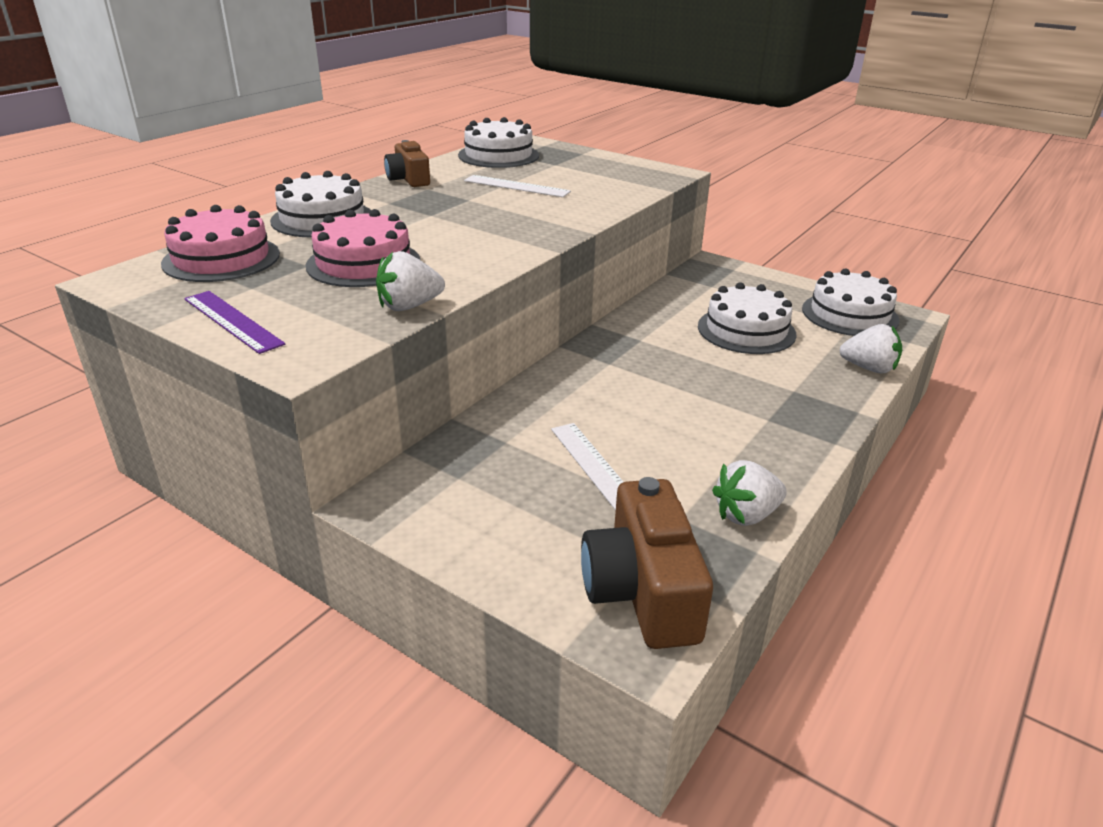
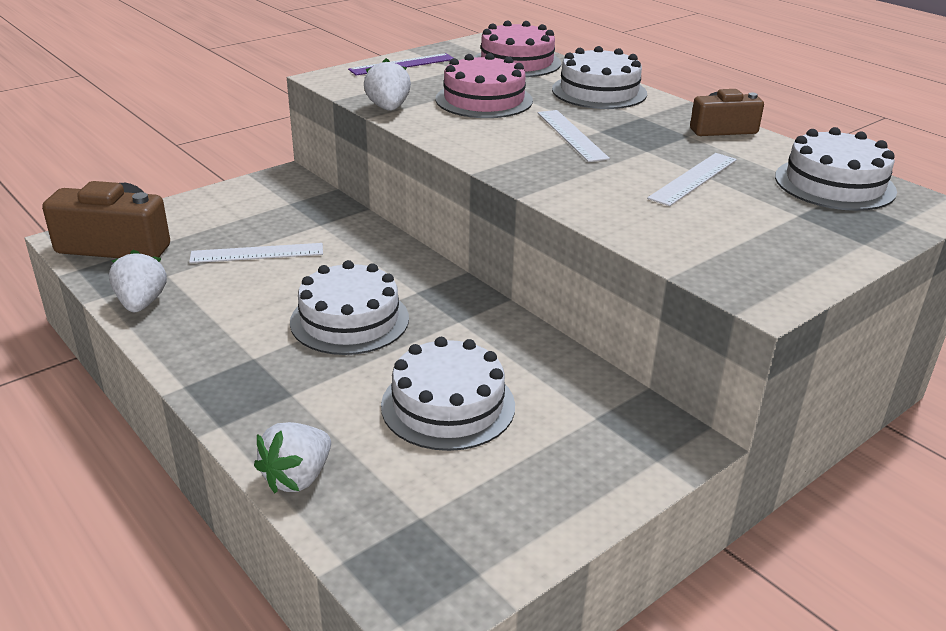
camera: 105 degrees right, 0 degrees up
white cake [802,269,899,336] -> white cake moved to [290,260,409,355]
none -> white ruler [538,110,610,162]

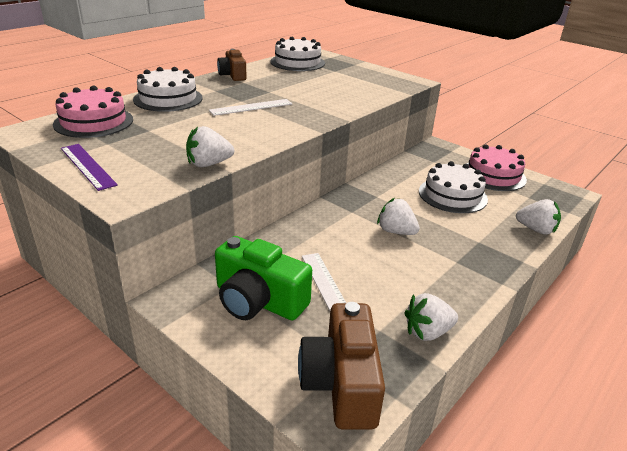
camera: 100 degrees left, 0 degrees up
white cake [290,260,409,355] -> white strawberry [377,198,420,235]
pink cake [436,53,533,118] -> pink cake moved to [467,144,527,191]
white ruler [647,153,737,206] -> none
none -> green camera [215,236,312,320]

